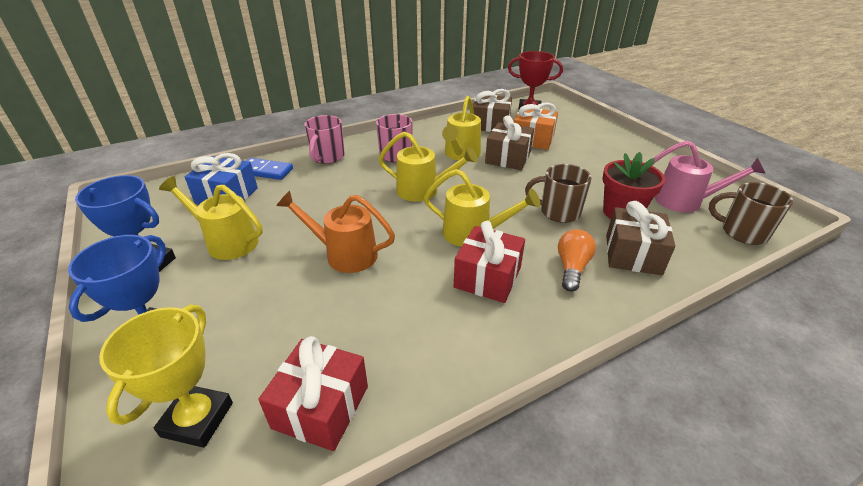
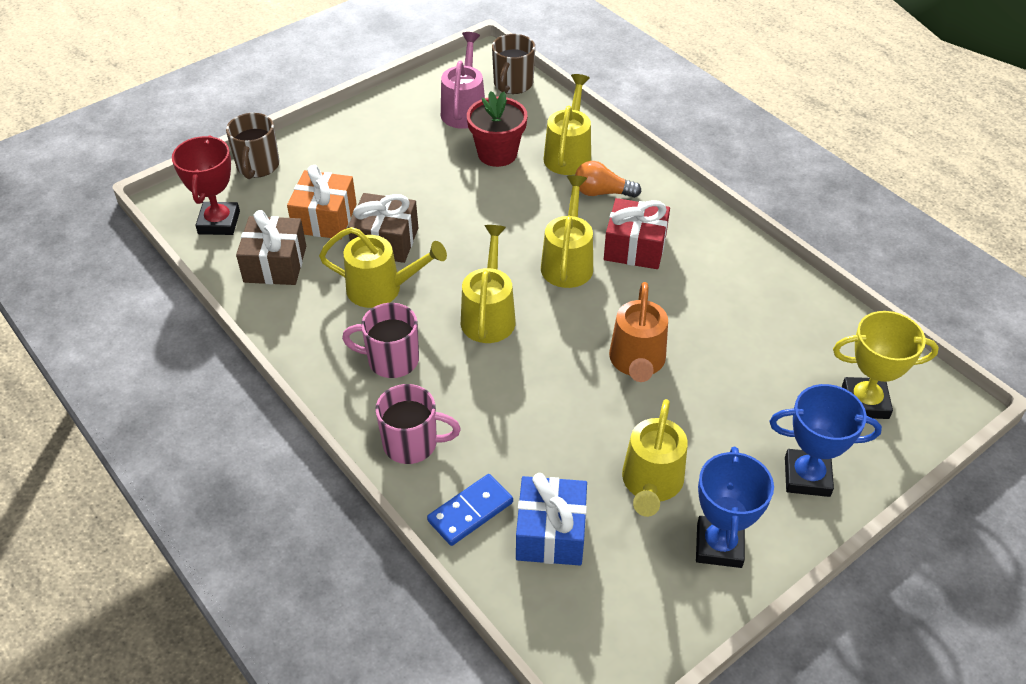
camera: 100 degrees left, 10 degrees up
blue domino [247,158,293,180] -> blue domino turned 45 degrees clockwise [427,474,513,546]
red gift [258,336,368,451] -> none
brown mug [525,164,592,223] -> brown mug moved to [226,113,280,179]
brown gift [606,201,675,275] -> yellow watering can [543,74,591,175]

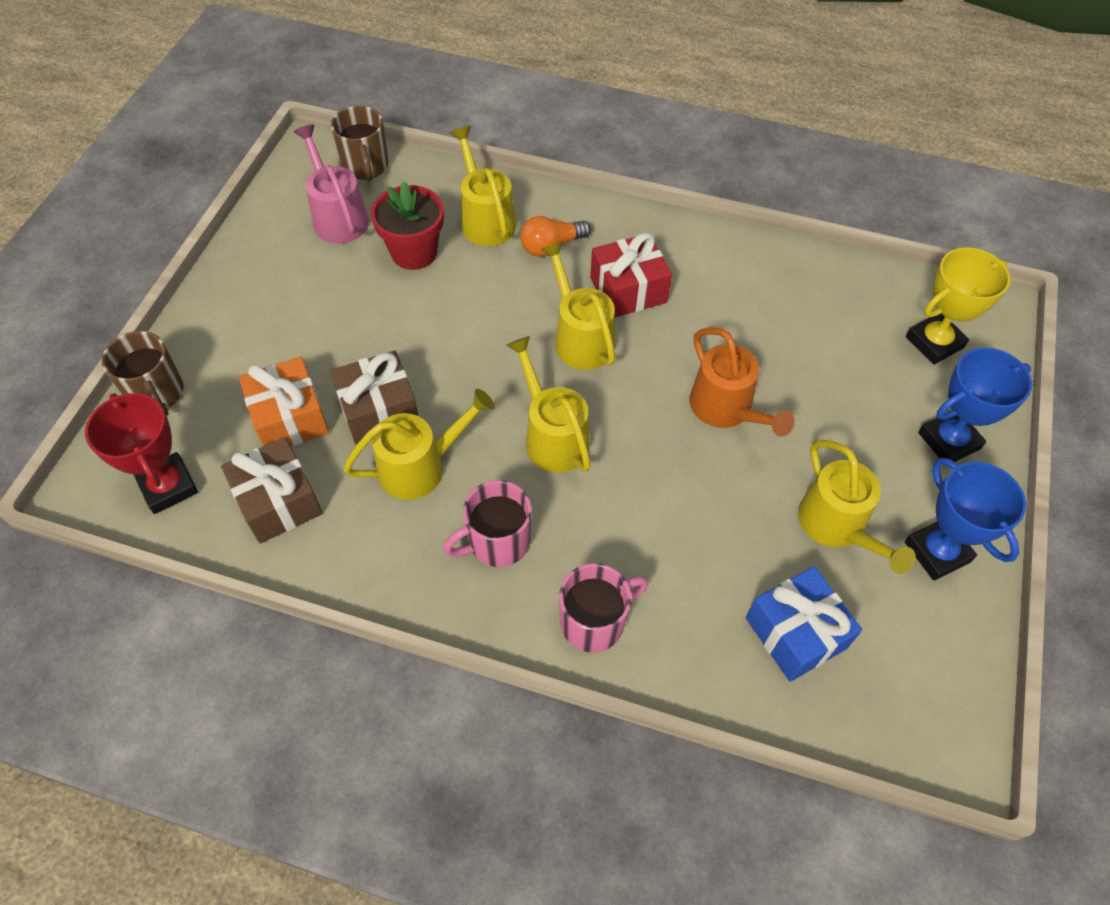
camera: 35 degrees left, 10 degrees up
blue domino [427,474,513,546] -> none

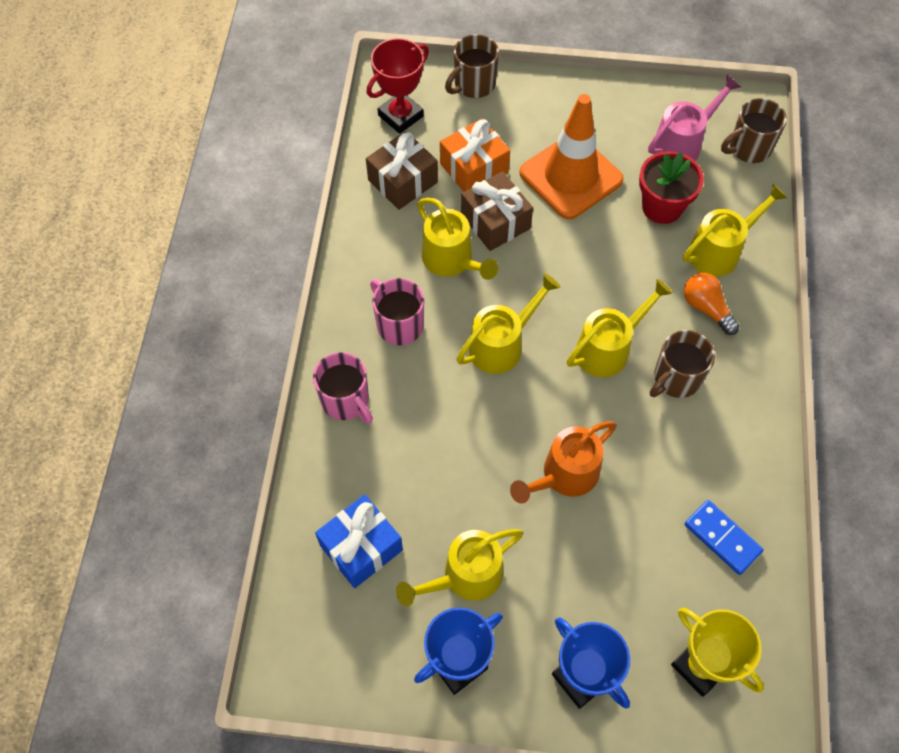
camera: 80 degrees right, 5 degrees up
red gift [590,233,672,317] -> brown mug [650,330,715,398]
none -> orange traffic cone [520,94,624,219]
none -> blue domino [685,500,764,575]

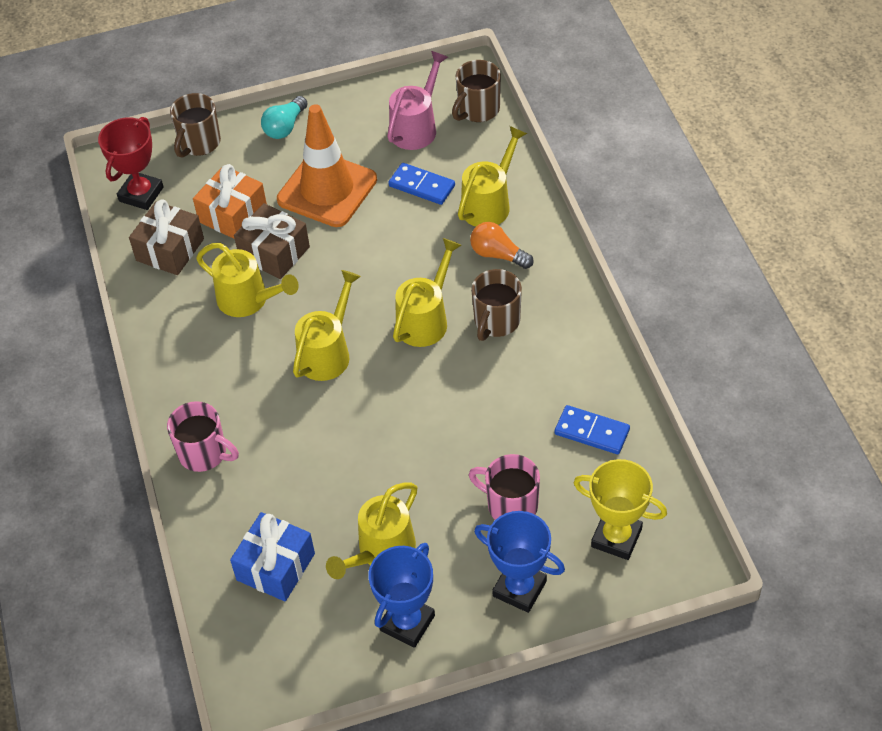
camera: 20 degrees left, 10 degrees down
pink mug [370,278,424,345] -> pink mug moved to [469,454,540,520]
orange watering can [510,421,617,504] -> none
red flower pot [639,151,704,224] -> blue domino [388,163,455,205]
none -> turquoise light bulb [261,96,308,139]

